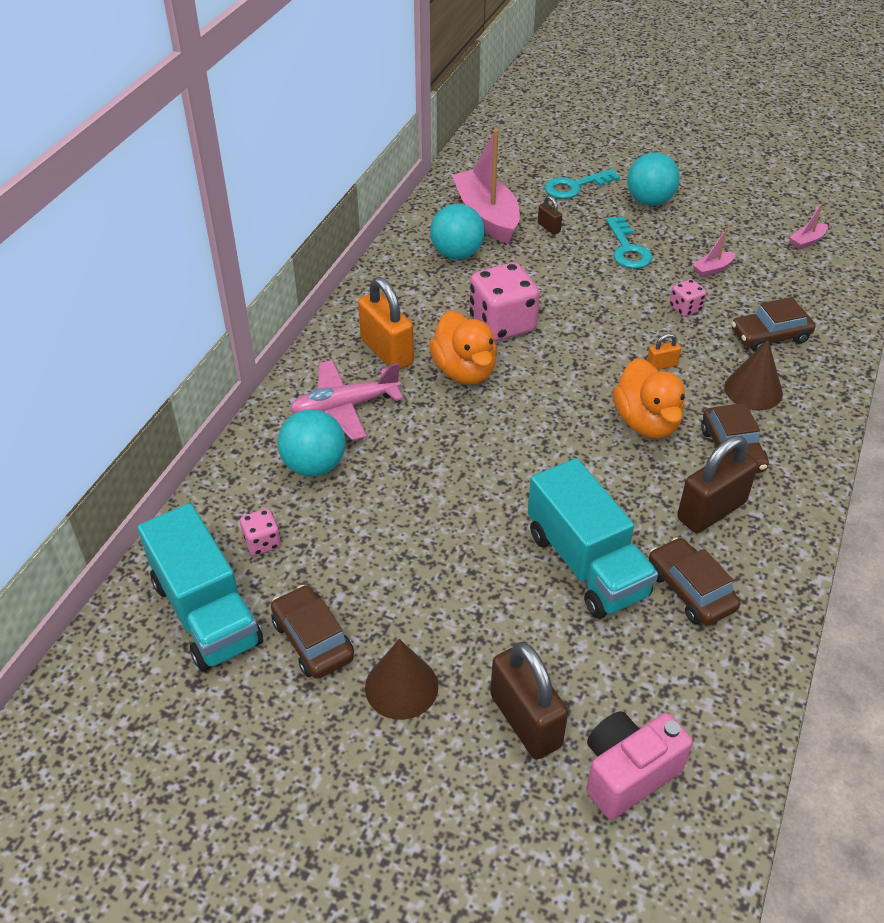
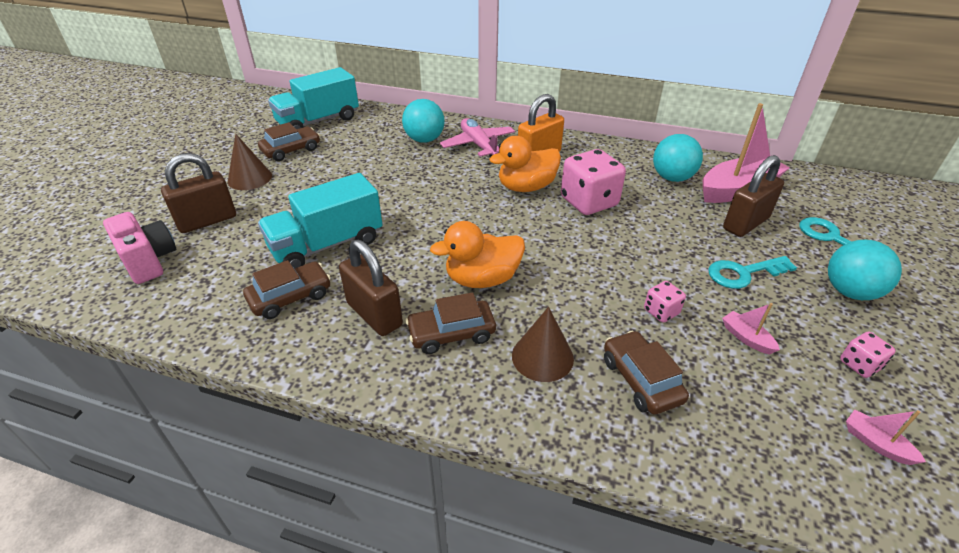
camera: 85 degrees right, 5 degrees down
pink dice [240,509,281,556] -> pink dice moved to [840,332,896,378]
brown padlock [538,196,562,234] -> brown padlock [723,155,784,237], size x2.16
orange padlock [647,333,681,370] -> none

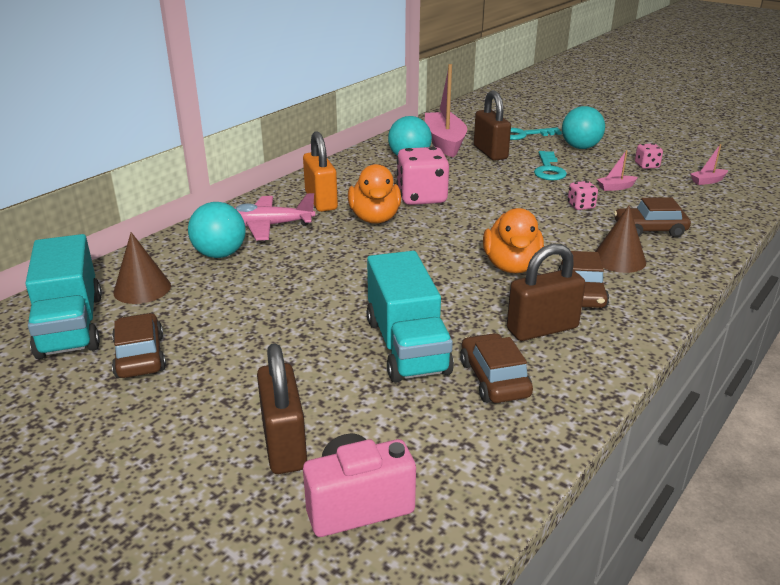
camera: 70 degrees left, 10 degrees down
brown cone [228,134,272,190] -> brown cone moved to [113,232,171,304]

